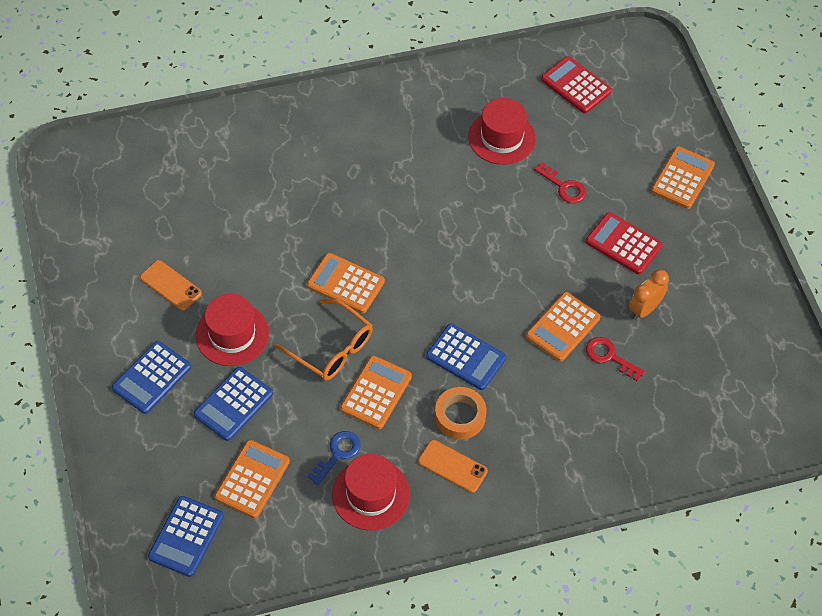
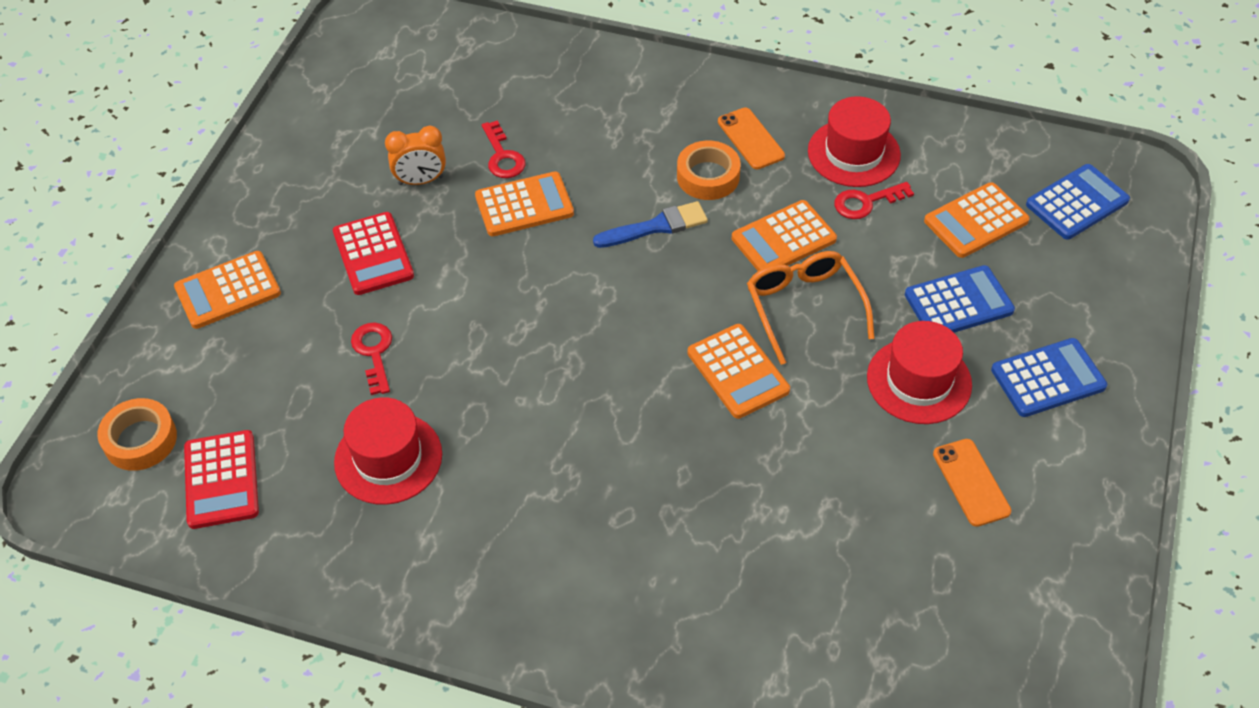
camera: 145 degrees left, 5 degrees down
blue key [307,431,361,485] -> red key [834,182,914,219]
blue calculator [426,324,506,390] -> blue brush [593,201,708,248]
none -> orange tape [98,398,177,471]

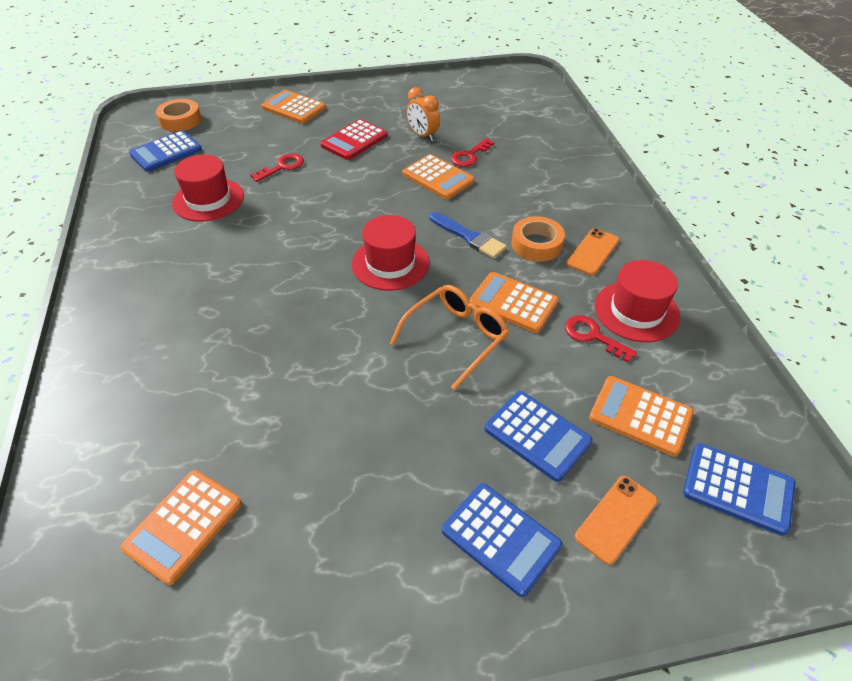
camera: 60 degrees right, 5 degrees down
red calculator [184,430,259,529] -> blue calculator [129,131,202,172]
orange calculator [688,324,790,419] -> orange calculator moved to [120,470,242,585]
red hat [867,321,972,424] -> red hat moved to [352,215,429,291]
orange phone [933,439,1011,527] -> orange phone moved to [575,476,658,565]

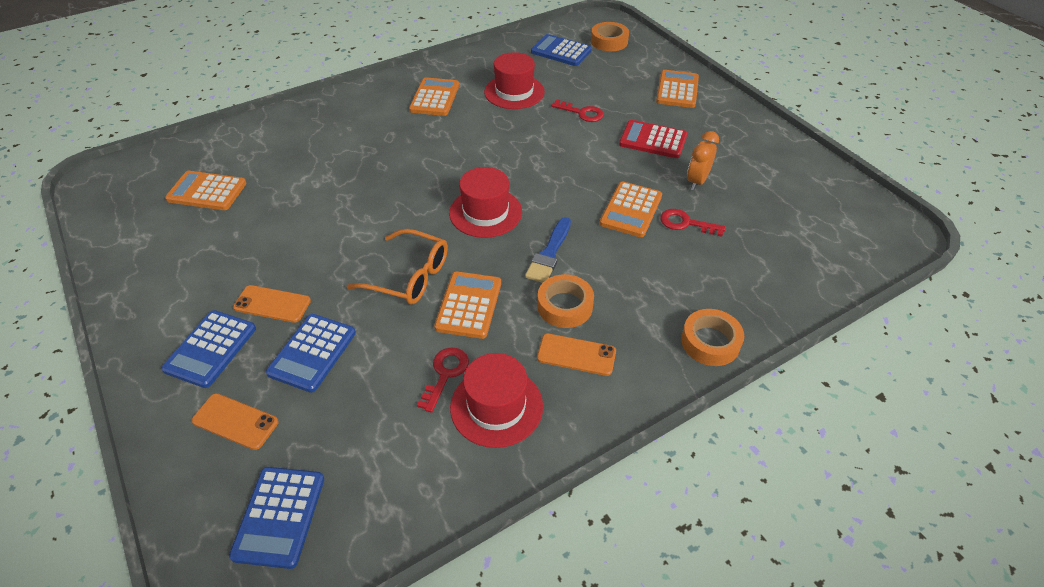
camera: 70 degrees right, 0 degrees up
orange calculator [589,376,694,457] -> orange calculator moved to [409,77,459,116]
none -> orange phone [233,285,311,323]
none -> orange tape [681,309,744,366]

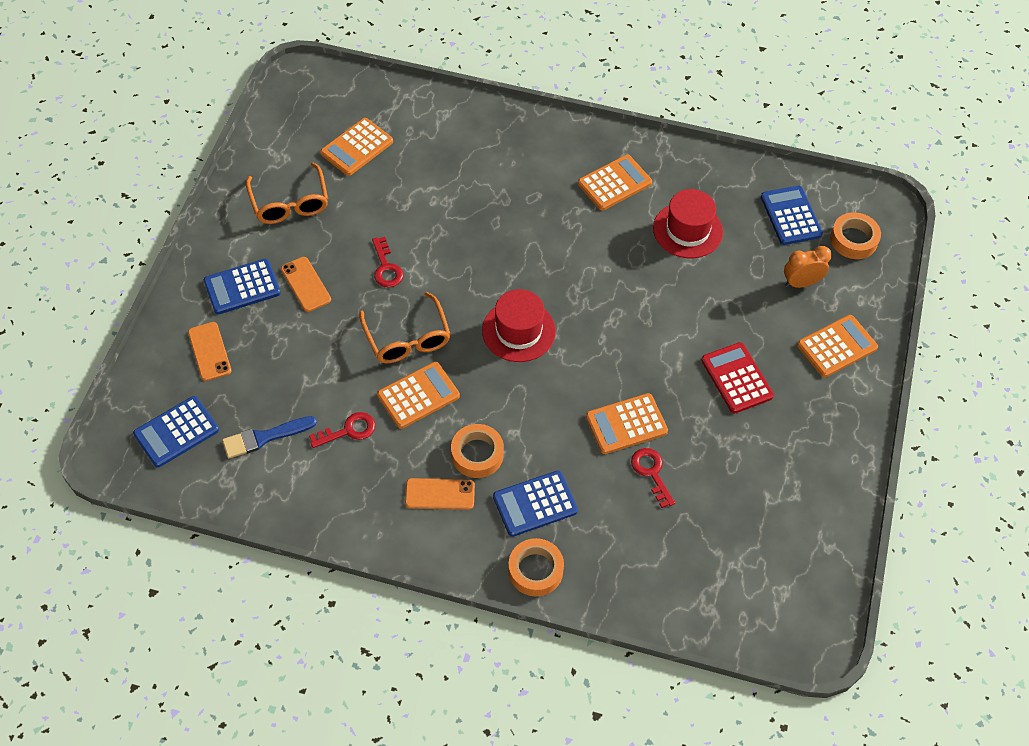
camera: 45 degrees right, 10 degrees up
orange calculator [165,171,247,210] -> orange calculator turned 105 degrees counterclockwise [320,118,393,176]
blue calculator [266,314,356,393] -> blue calculator moved to [493,471,578,537]
red hat [450,353,543,448] -> none
blue brush [525,217,571,283] -> blue brush moved to [222,416,317,458]
orange phone [537,333,616,376] -> orange phone turned 60 degrees counterclockwise [405,478,475,510]
red key [551,99,604,122] -> red key moved to [372,237,403,288]
orange clock [687,131,719,190] -> orange clock moved to [784,246,832,288]
none -> orange glasses [246,163,328,224]

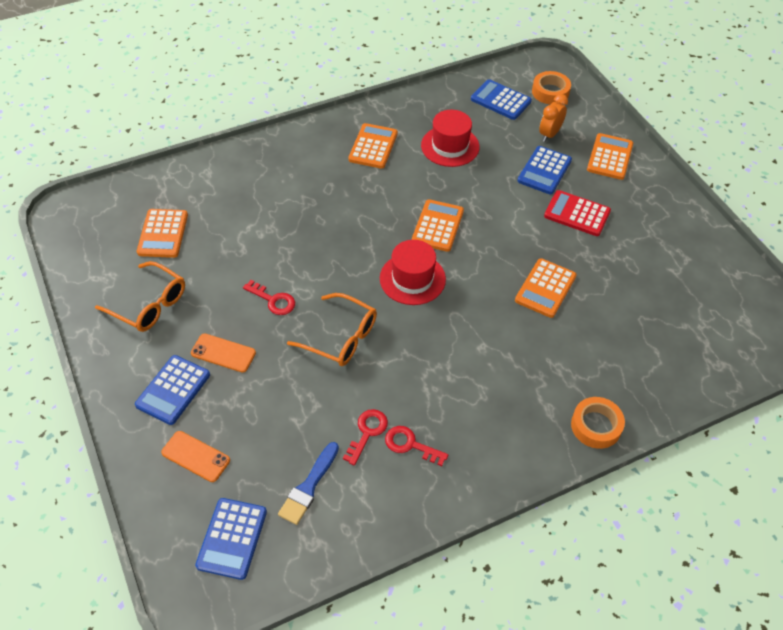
camera: 40 degrees left, 5 degrees down
orange calculator [377,362,460,429] -> orange calculator moved to [412,199,464,252]
orange phone [405,478,475,510] -> none
orange tape [451,424,504,478] -> none
blue calculator [493,471,578,537] -> blue calculator moved to [517,146,572,194]
red key [631,448,675,508] -> red key moved to [385,426,448,466]

